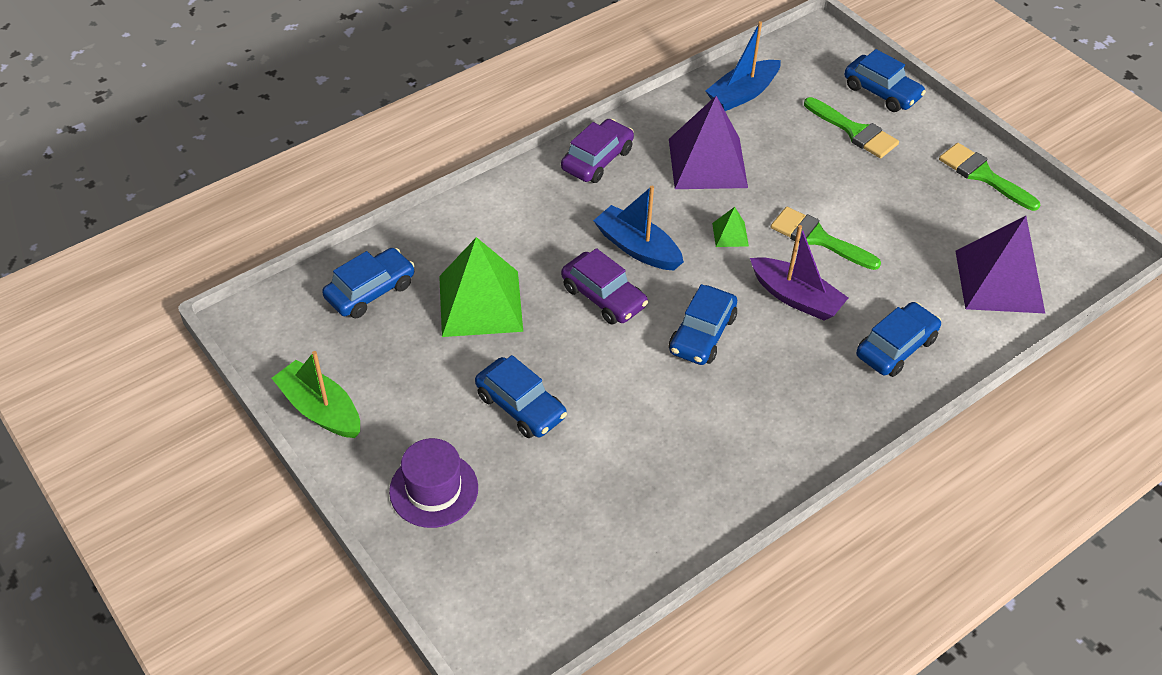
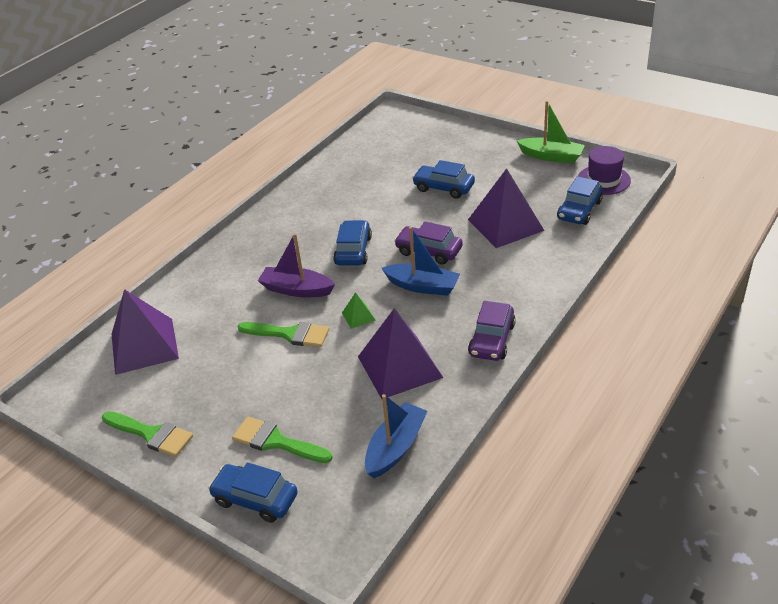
camera: 165 degrees right, 10 degrees down
purple hat [389,438,478,528] -> purple hat moved to [578,146,631,195]
green pyramid [439,237,523,337] -> purple pyramid [468,168,544,248]
blue car [856,302,941,377] -> none

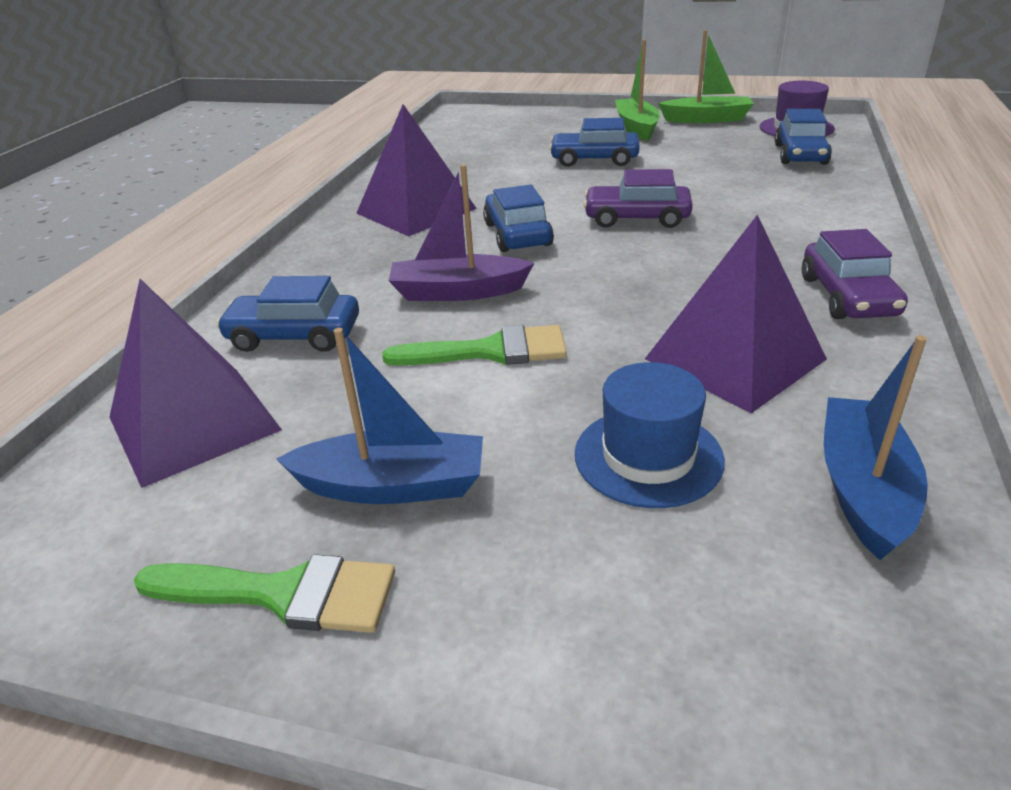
camera: 20 degrees left, 5 degrees down
blue car [208,462,298,523] -> blue car moved to [216,276,359,352]
green brush [232,417,333,463] -> none
green pyramid [342,292,376,329] -> none
blue boat [382,227,460,296] -> blue boat moved to [276,328,483,504]
purple pyramid [468,168,544,248] -> purple pyramid moved to [356,104,477,236]
none -> blue hat [575,362,725,508]
none -> green boat [615,39,660,141]

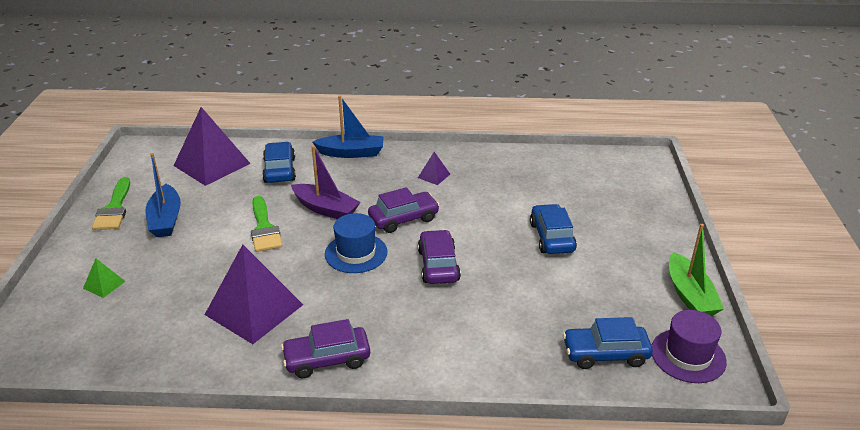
camera: 75 degrees right, 0 degrees up
purple pyramid [356,104,477,236] -> purple pyramid [418,152,450,185], size x0.43
purple boat [389,164,534,301] -> purple boat turned 135 degrees clockwise [291,146,361,219]
blue car [483,185,554,252] -> purple car [368,187,440,233]
blue hat [575,362,725,508] -> blue hat moved to [325,213,388,273]
green boat [615,39,660,141] -> none
blue boat [824,335,928,560] -> blue boat moved to [312,96,384,158]
none -> green pyramid [83,259,125,298]

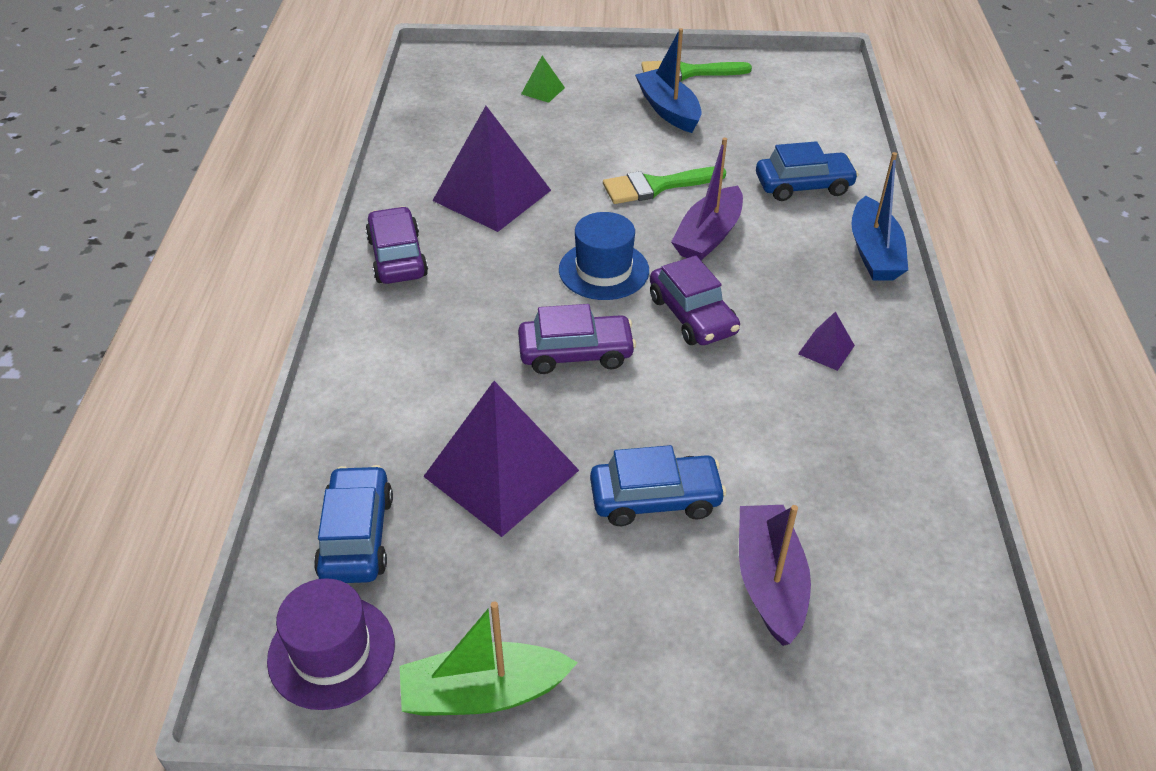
camera: 90 degrees right, 10 degrees up
blue boat [145,153,181,237] -> blue boat turned 75 degrees clockwise [635,28,702,133]
purple pyramid [174,107,251,186] -> purple pyramid moved to [423,381,579,537]
none -> purple boat [739,505,811,646]

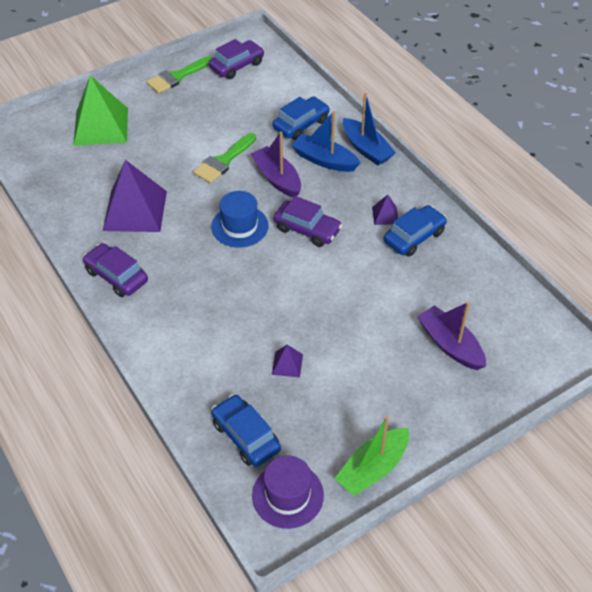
camera: 35 degrees left, 5 degrees up
purple pyramid [423,381,579,537] -> purple pyramid [272,345,303,378], size x0.43
purple car [518,304,636,374] -> purple car moved to [209,39,264,79]
green pyramid [521,56,565,103] -> green pyramid [73,75,128,146], size x2.31
blue car [590,445,726,526] -> blue car moved to [384,205,447,257]
blue boat [635,28,702,133] -> blue boat moved to [291,111,361,172]
purple boat [671,137,743,260] -> purple boat turned 150 degrees clockwise [251,132,301,198]

